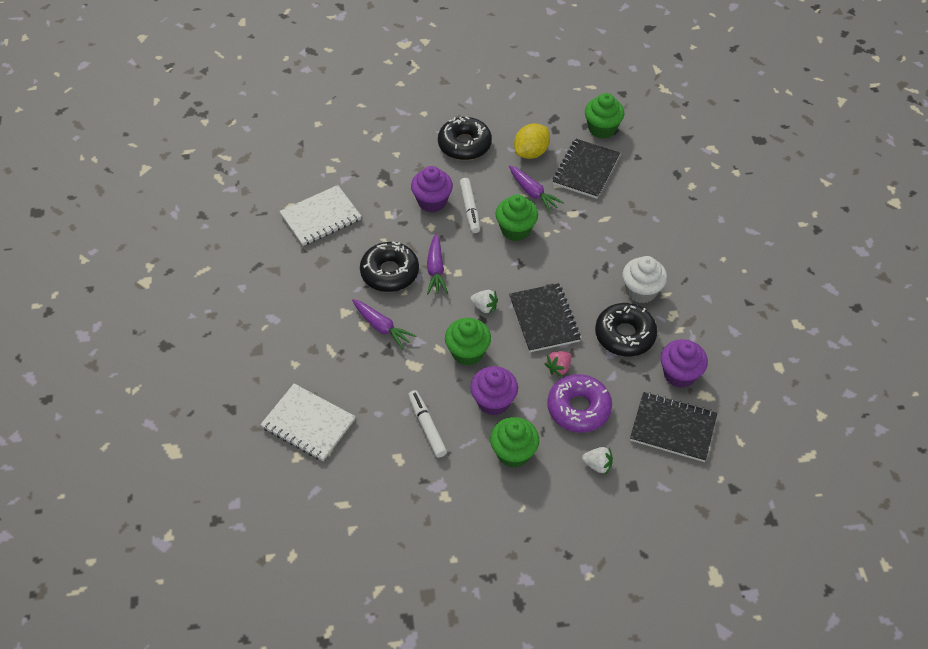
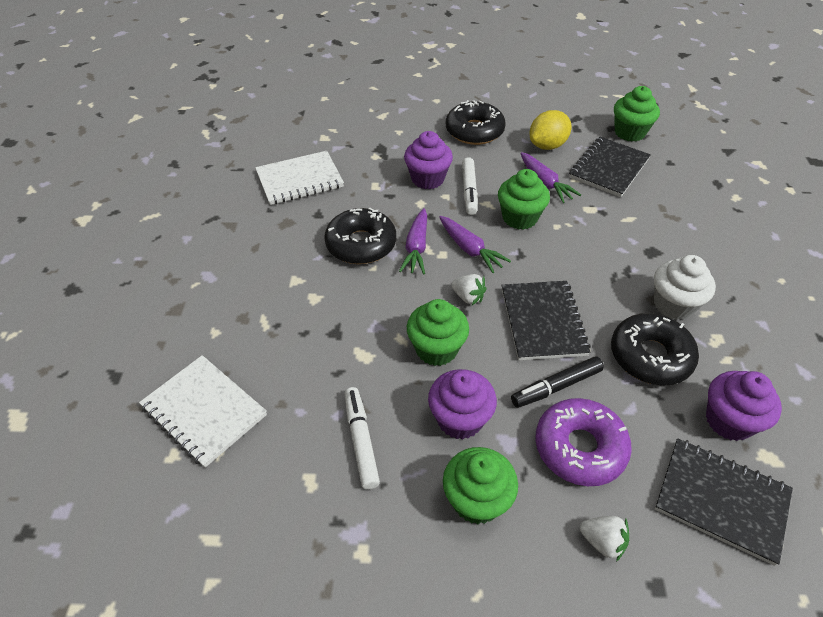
camera: 10 degrees right, 5 degrees down
purple carrot [352,299,416,349] -> purple carrot moved to [439,216,511,273]
pink strawberry [545,351,572,377] -> black marker [511,356,604,408]

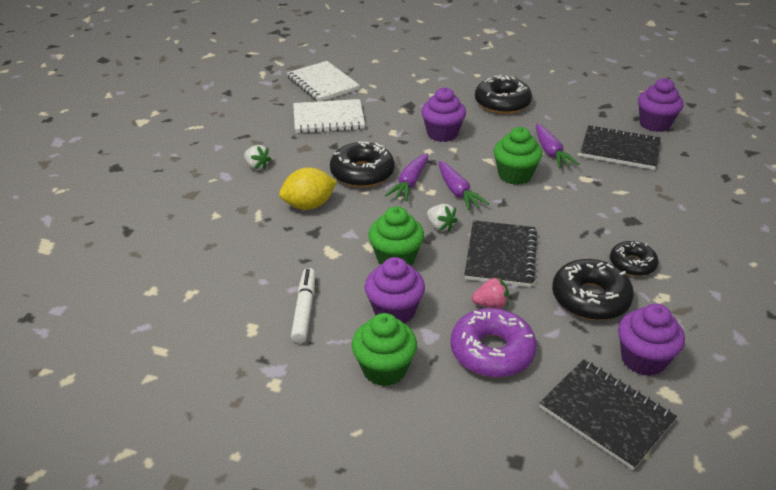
camera: 15 degrees right, 10 degrees down
white notebook [139,355,267,468] -> white notebook moved to [287,61,360,102]
white marker [462,157,478,215] -> none
black marker [511,356,604,408] -> pink strawberry [472,277,509,309]
yellow lemon [529,110,572,150] -> yellow lemon moved to [279,167,337,210]
black notebook [569,137,651,197] -> black notebook turned 60 degrees clockwise [580,125,661,170]
white strawberry [580,516,629,562] -> white strawberry moved to [244,145,272,170]
green cupcake [614,86,660,142] -> purple cupcake [638,78,684,132]
white cupcake [654,255,716,320] -> black donut [610,241,658,276]

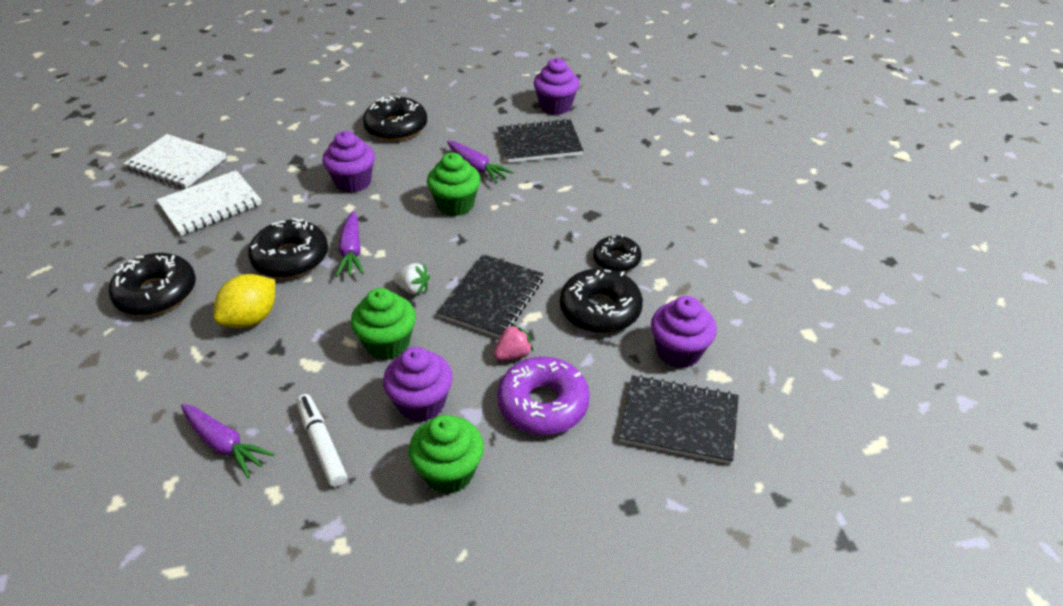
camera: 30 degrees left, 5 degrees up
white strawberry [244,145,272,170] -> black donut [109,253,196,316]
purple carrot [438,161,489,211] -> purple carrot moved to [181,404,274,478]
black notebook [464,220,537,287] -> black notebook turned 45 degrees clockwise [437,254,544,338]

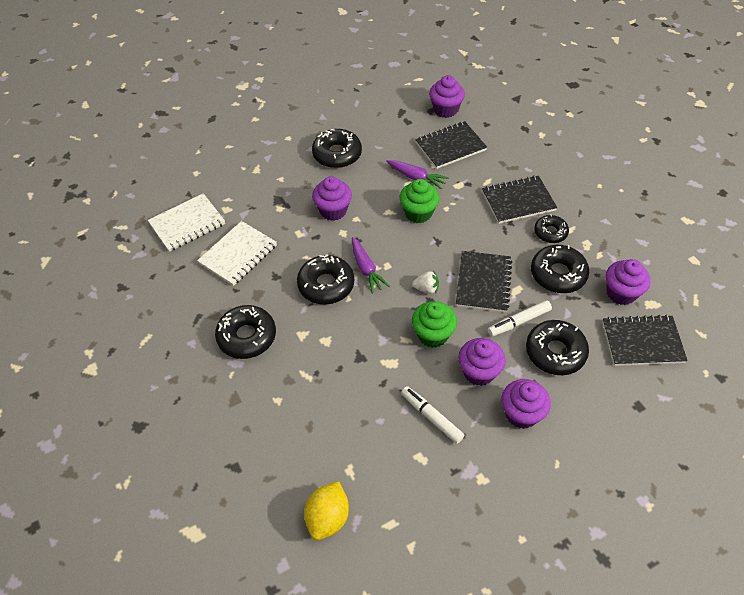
camera: 15 degrees left, 10 degrees up
white notebook [124,134,226,188] -> white notebook turned 45 degrees counterclockwise [148,193,225,252]
purple carrot [181,404,274,478] -> none
yellow lemon [213,274,275,328] -> yellow lemon moved to [304,481,349,540]
green cupcake [409,415,484,494] -> purple cupcake [501,379,551,429]
pink strawberry [494,324,533,361] -> white marker [488,300,552,336]
purple donut [497,357,590,435] -> black donut [526,320,589,375]
none -> black notebook [482,175,557,224]

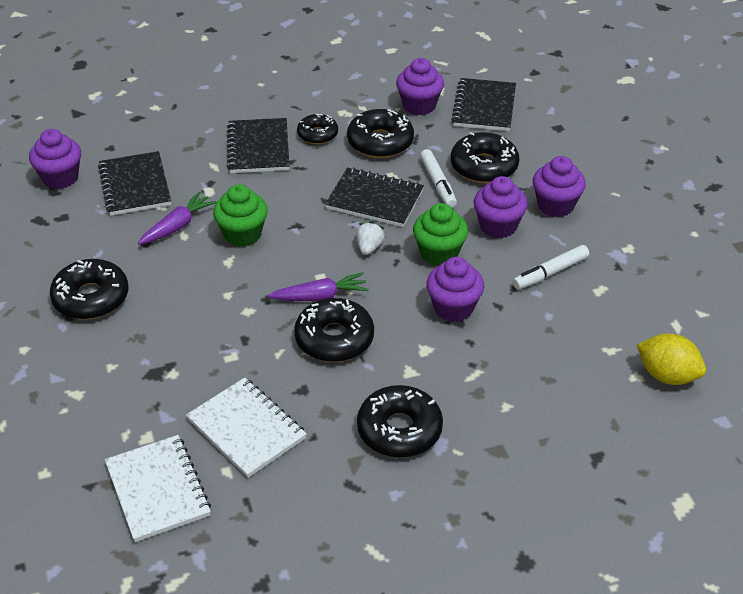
camera: 80 degrees left, 10 degrees down
purple cupcake [312,176,352,221] -> purple cupcake moved to [426,257,484,322]

